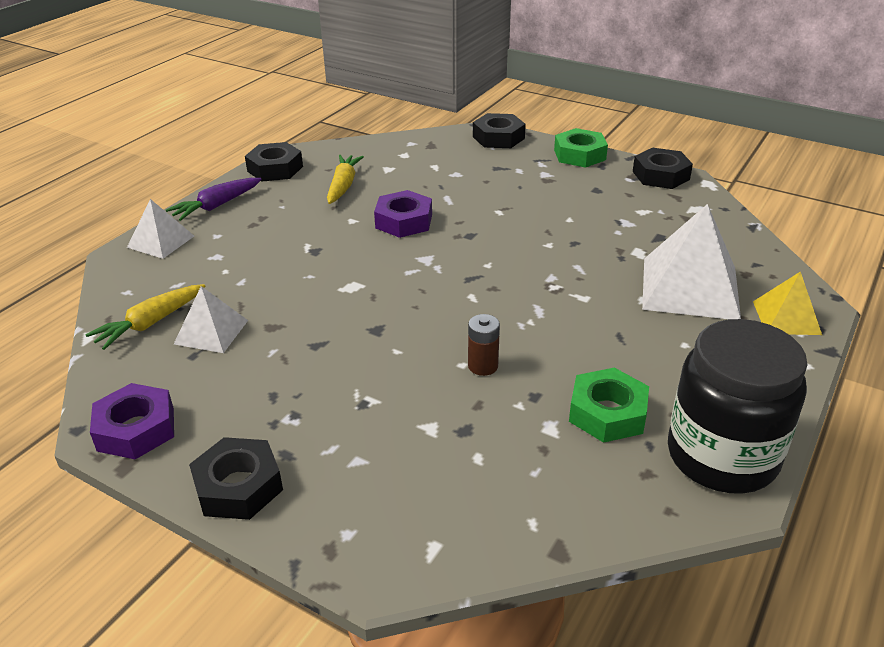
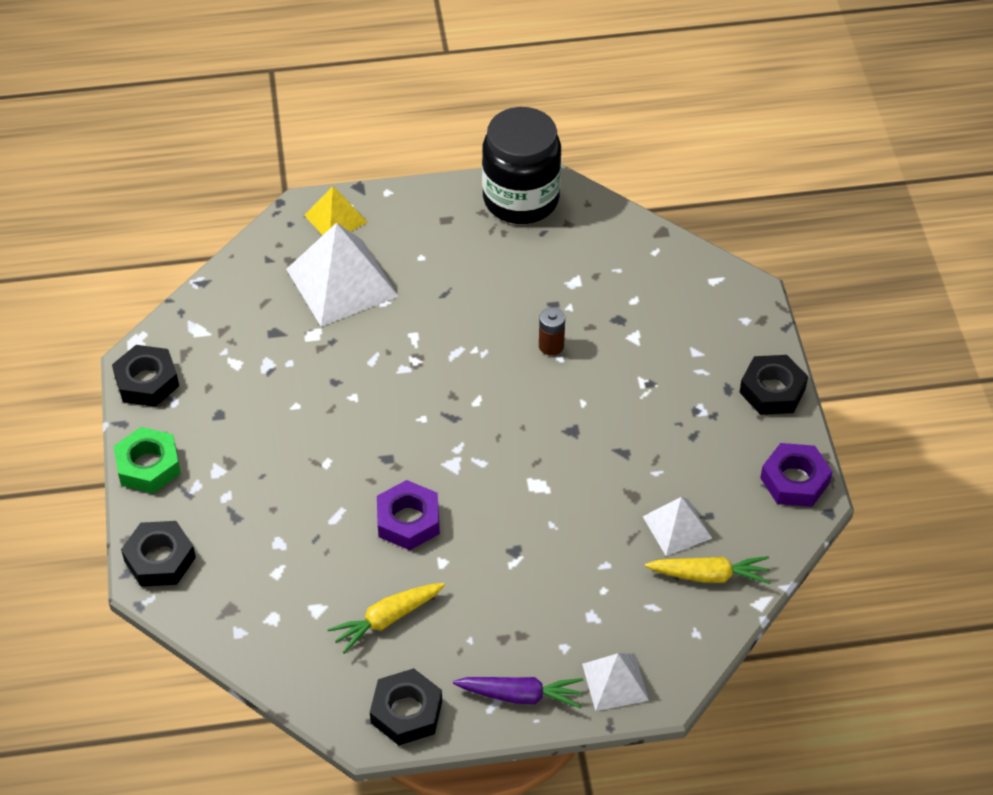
camera: 130 degrees left, 15 degrees up
green nut [569,368,649,443] -> none

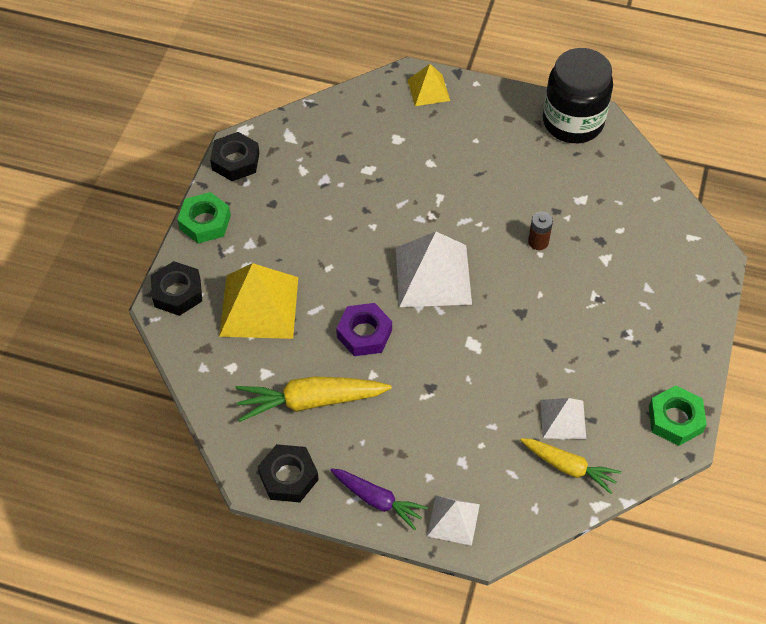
camera: 25 degrees right, 5 degrees up
white pyramid [286,223,399,327] -> white pyramid moved to [396,232,472,307]
yellow carrot [327,583,445,654] -> yellow carrot [235,376,392,422], size x1.53
black nut [739,355,808,415] -> none
purple nut [760,443,833,507] -> green nut [649,385,707,446]
none -> yellow pyramid [219,263,298,339]

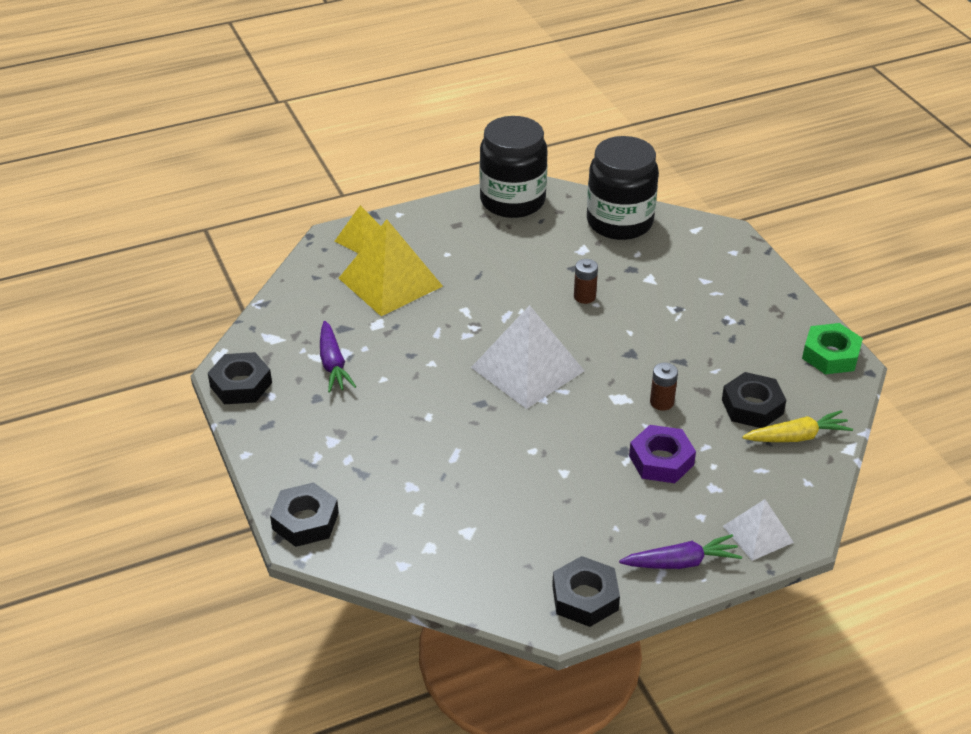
camera: 40 degrees left, 15 degrees down
green nut [177,192,231,243] -> none
yellow pyramid [219,263,298,339] -> yellow pyramid moved to [339,219,443,316]
yellow carrot [235,376,392,422] -> none
purple nut [336,303,392,356] -> purple nut moved to [629,425,696,483]
white pyramid [541,398,586,439] -> black nut [722,372,786,428]
none -> purple carrot [320,321,356,393]
none -> black jar [587,136,659,240]
none -> brown battery [650,362,678,411]

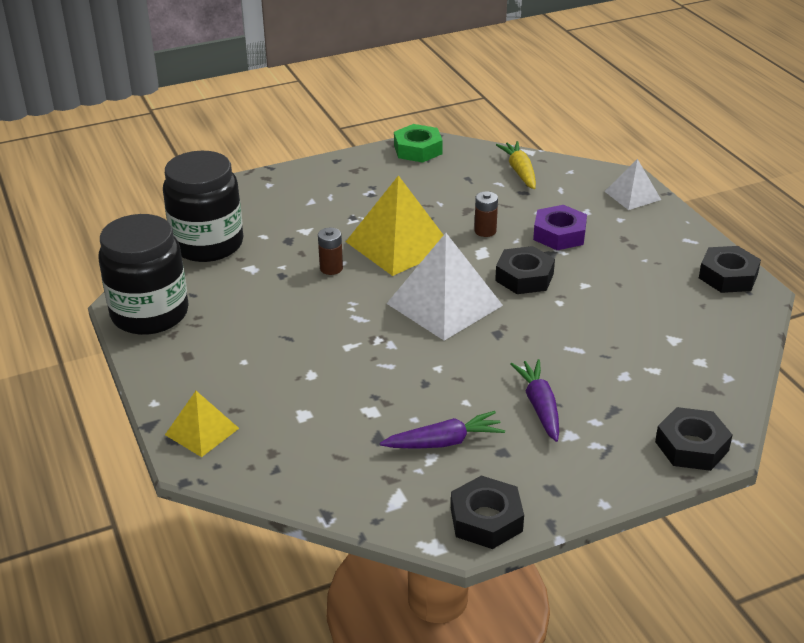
camera: 90 degrees left, 5 degrees down
yellow pyramid [339,219,443,316] -> yellow pyramid moved to [346,175,443,276]
purple carrot [619,534,742,569] -> purple carrot moved to [510,359,559,442]
black nut [722,372,786,428] -> black nut moved to [495,246,555,294]

